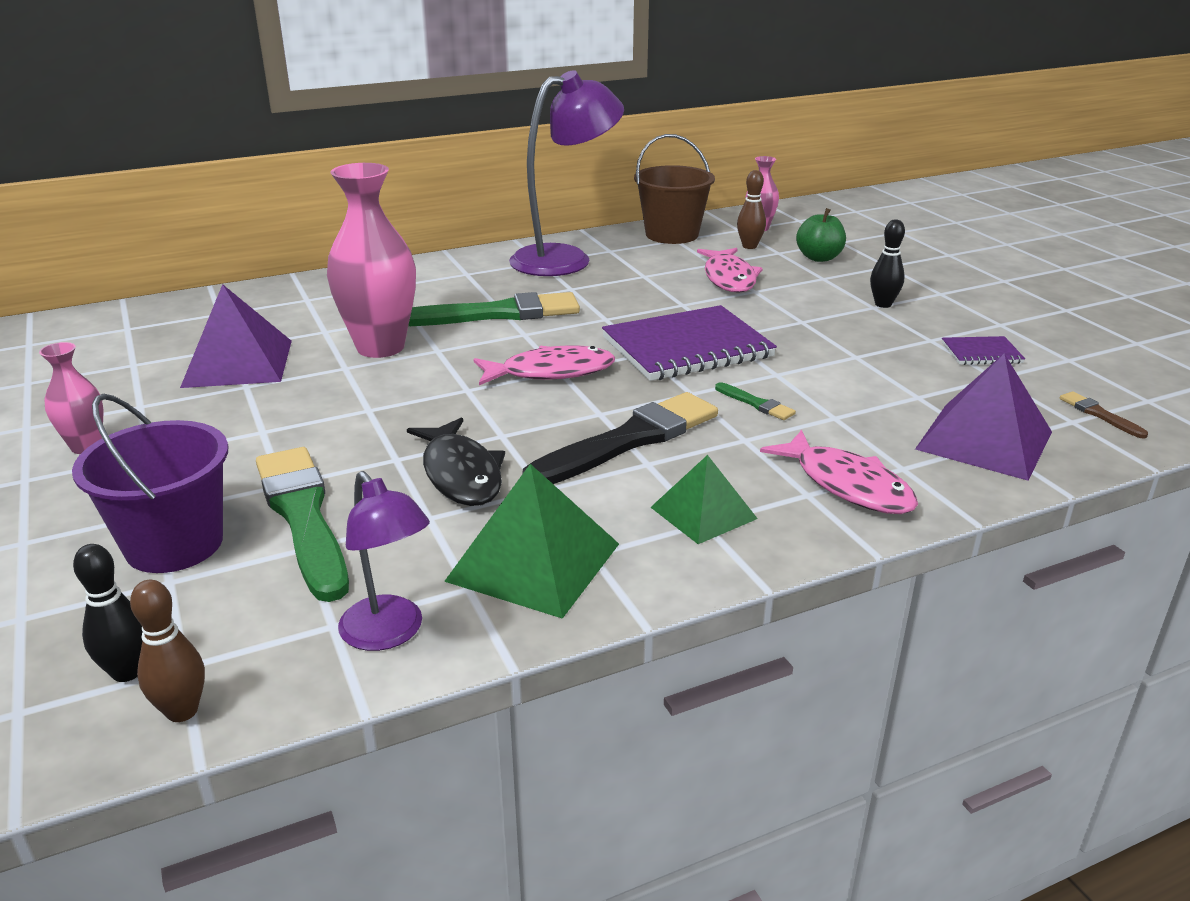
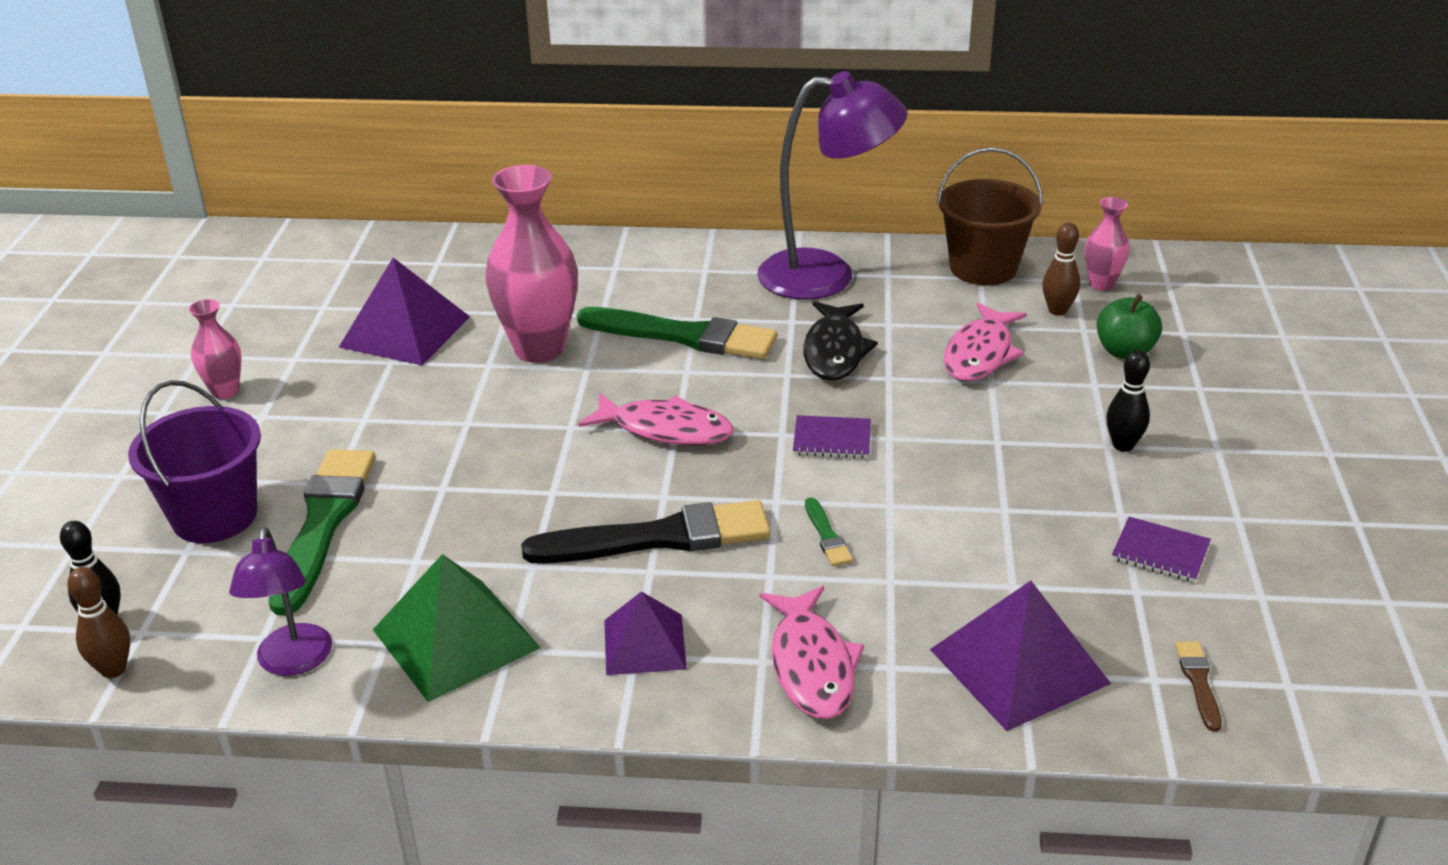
camera: 30 degrees right, 5 degrees up
black fish [407,417,505,506] -> black fish moved to [803,301,878,381]
purple notebook [602,305,777,381] -> purple notebook [793,415,871,459], size x0.47
green pyramid [650,455,758,544] -> purple pyramid [604,591,687,675]

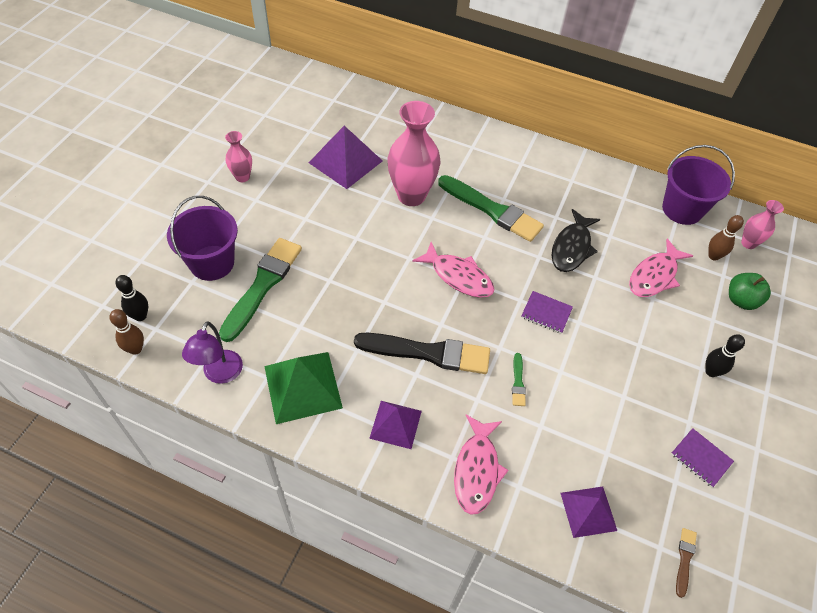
camera: 15 degrees right, 20 degrees up
purple lamp [757,71,907,300] -> none
purple pyramid [930,581,1111,731] -> purple pyramid [561,486,617,538], size x0.63
brown bucket [937,147,1043,285] -> purple bucket [662,145,735,225]

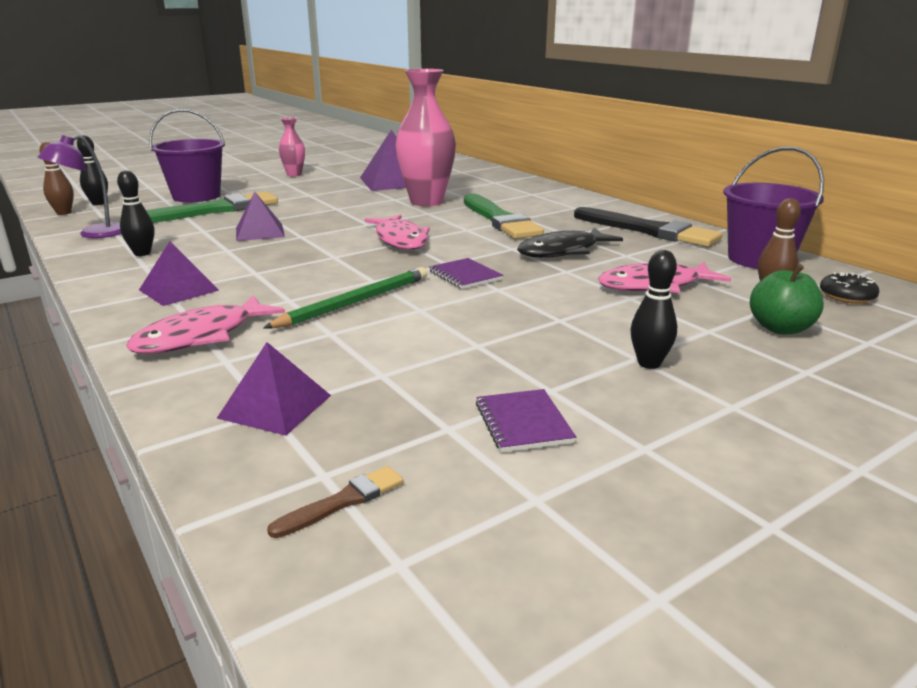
camera: 35 degrees right, 30 degrees down
green pyramid [264,352,343,424] -> black bowling pin [117,170,154,256]
black brush [354,333,490,374] -> black brush moved to [574,207,723,247]
green brush [512,353,526,406] -> green pencil [263,267,428,329]
pink vase [741,200,784,249] -> black donut [820,272,880,304]
none -> purple pyramid [236,192,285,241]

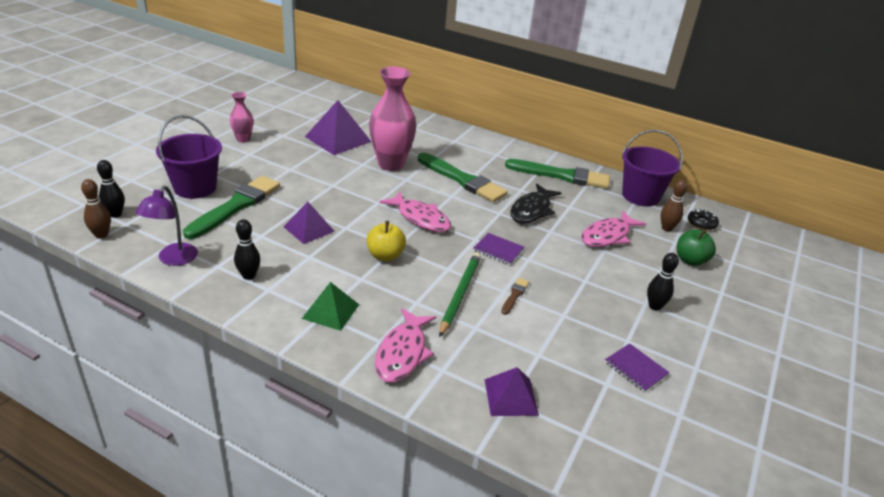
camera: 30 degrees left, 10 degrees up
purple pyramid [139,241,219,306] -> green pyramid [302,282,359,331]
brown brush [267,466,404,538] -> brown brush moved to [501,278,529,315]
black brush [574,207,723,247] -> green brush [505,159,610,189]
none -> yellow apple [367,221,406,261]

